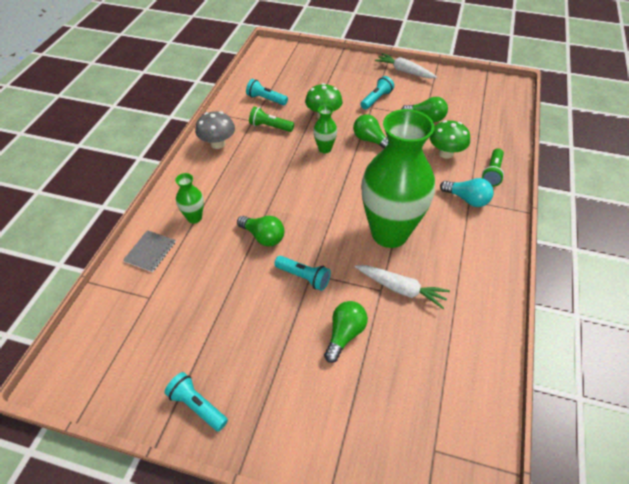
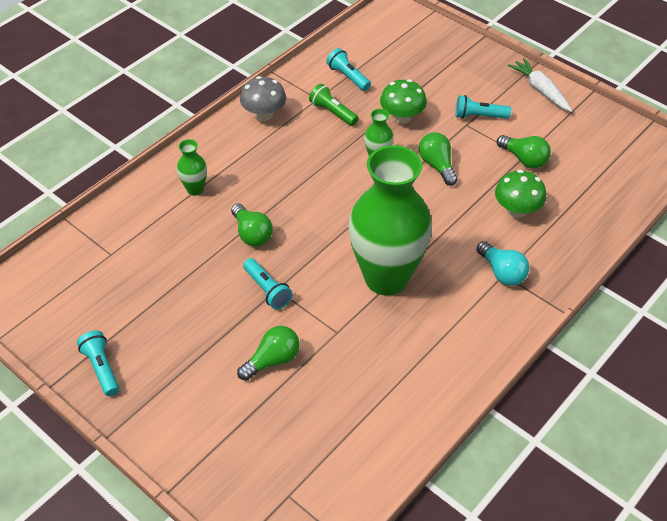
camera: 25 degrees right, 0 degrees up
grey notebook [123,230,176,272] -> none
white carrot [355,265,450,309] -> none
turquoise flashlight [360,76,394,110] -> turquoise flashlight turned 150 degrees counterclockwise [455,95,511,119]
green flashlight [482,148,504,187] -> none

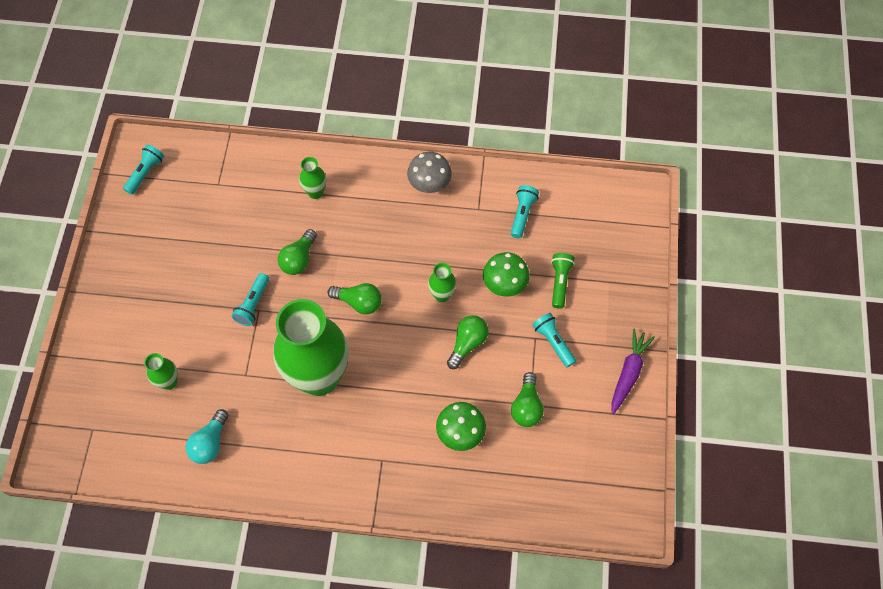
camera: 55 degrees right, 15 degrees up
turquoise flashlight [77,330,119,396] -> turquoise flashlight moved to [123,144,164,195]
green light bulb [237,326,300,381] -> green light bulb moved to [328,283,382,314]
green flashlight [309,84,359,126] -> green flashlight moved to [551,253,575,309]
turquoise light bulb [476,241,529,286] -> turquoise light bulb moved to [186,409,228,464]
white carrot [508,58,572,112] -> purple carrot [611,329,655,415]
none -> green vase [144,353,178,390]

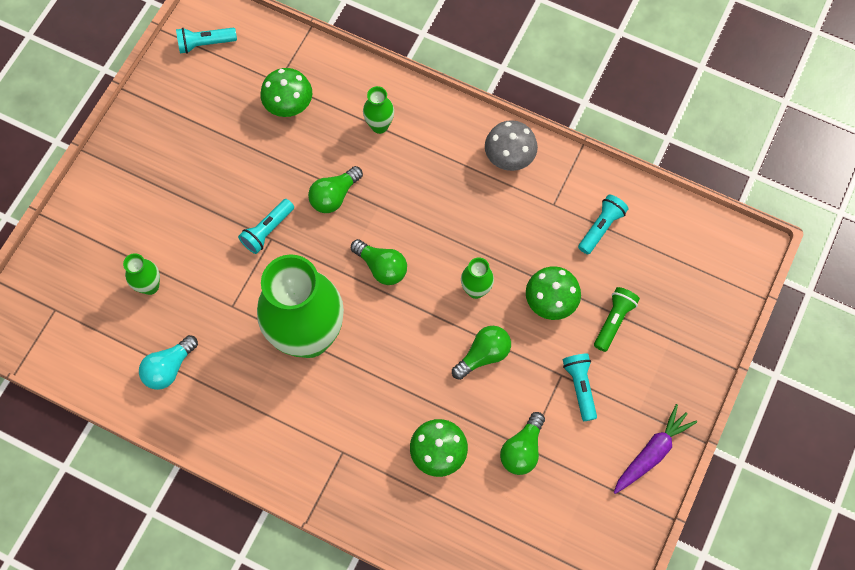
camera: 20 degrees right, 5 degrees up
turquoise flashlight [123,144,164,195] -> turquoise flashlight turned 150 degrees counterclockwise [176,28,237,54]
none -> green mushroom [260,68,312,117]

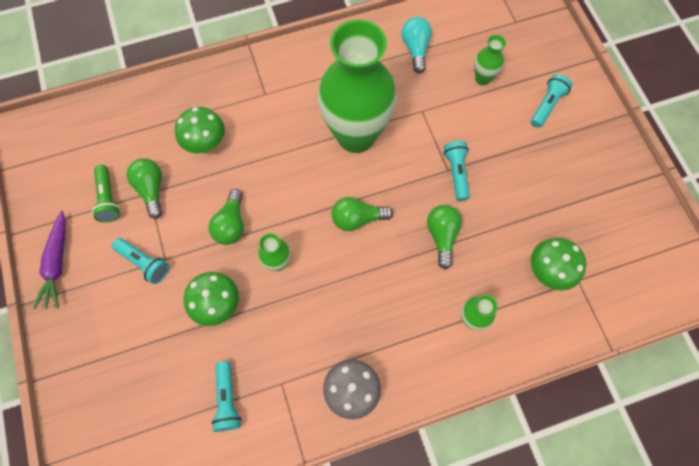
camera: 135 degrees right, 0 degrees up
turquoise flashlight [176,28,237,54] -> turquoise flashlight moved to [531,74,572,128]
green flashlight [594,287,640,352] -> green flashlight moved to [92,165,120,222]

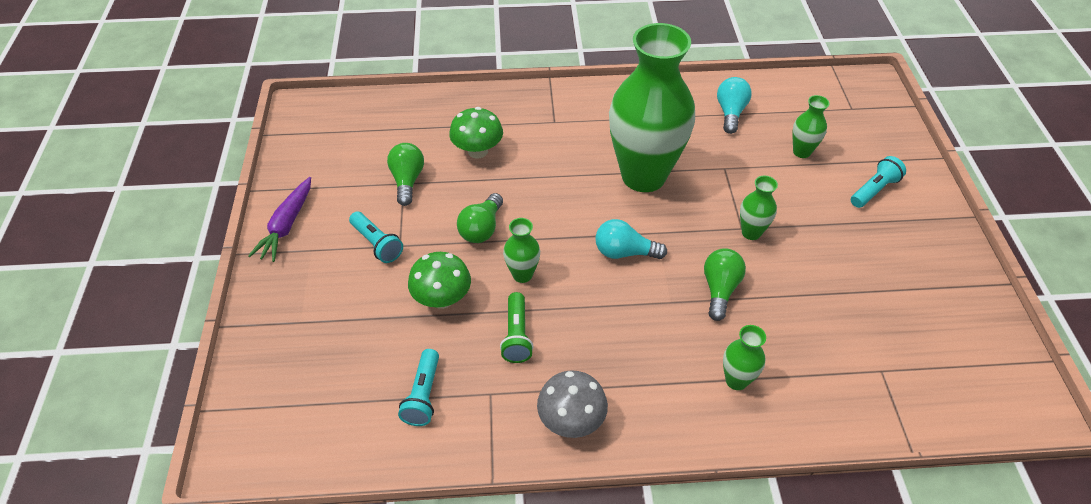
camera: 15 degrees right, 20 degrees down
green flashlight [92,165,120,222] -> green flashlight moved to [500,292,533,363]
green light bulb [331,197,393,231] -> turquoise light bulb [595,219,667,259]
turquoise flashlight [444,141,470,201] -> green vase [740,176,778,240]
green mushroom [531,238,586,290] -> none

